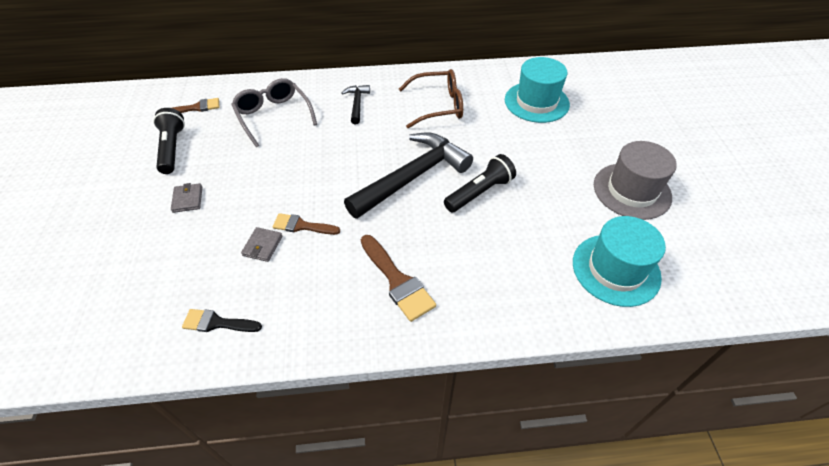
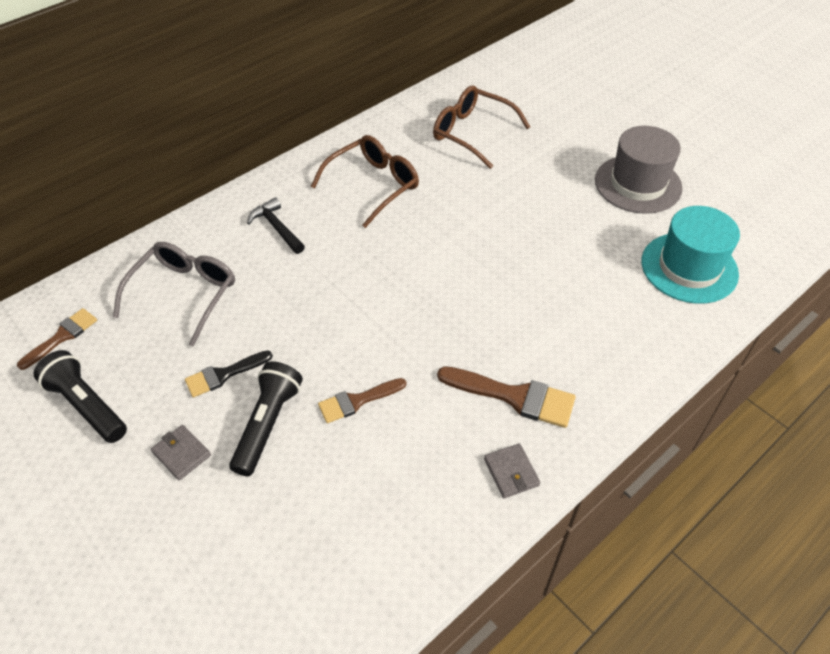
camera: 35 degrees left, 0 degrees up
black brush [182,309,262,332] -> black brush moved to [185,350,273,398]
grey glasses [231,78,317,147] -> grey glasses turned 90 degrees clockwise [113,242,235,347]
grey wallet [241,227,283,262] -> grey wallet moved to [484,443,540,498]
black hammer [344,132,473,219] -> none
black flashlight [444,154,516,212] -> black flashlight moved to [229,361,303,476]
turquoise hat [505,57,570,123] -> brown glasses [433,85,530,169]

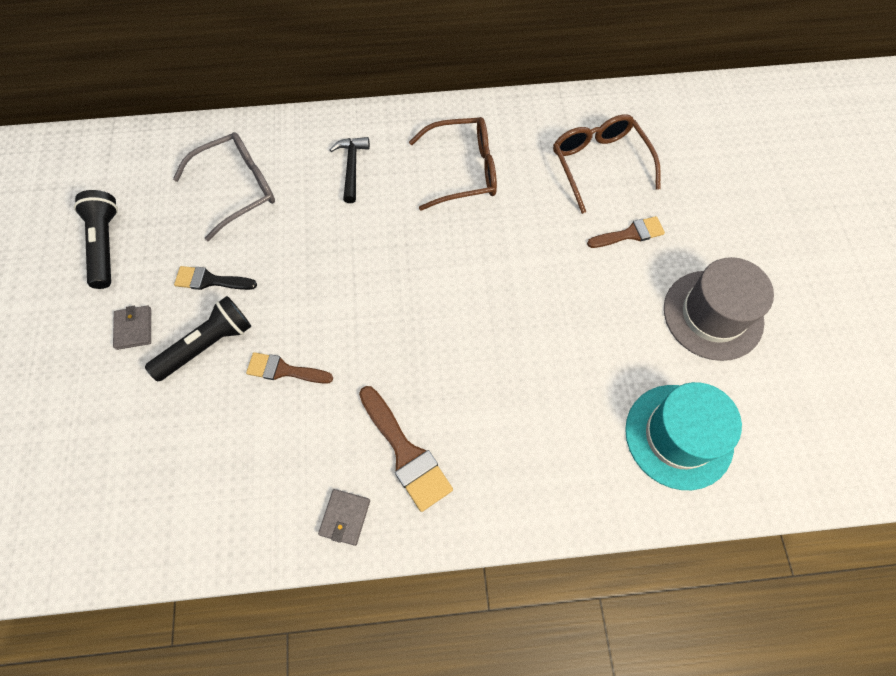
camera: 35 degrees right, 15 degrees up
brown brush [17,308,97,370] -> brown brush moved to [587,216,665,248]

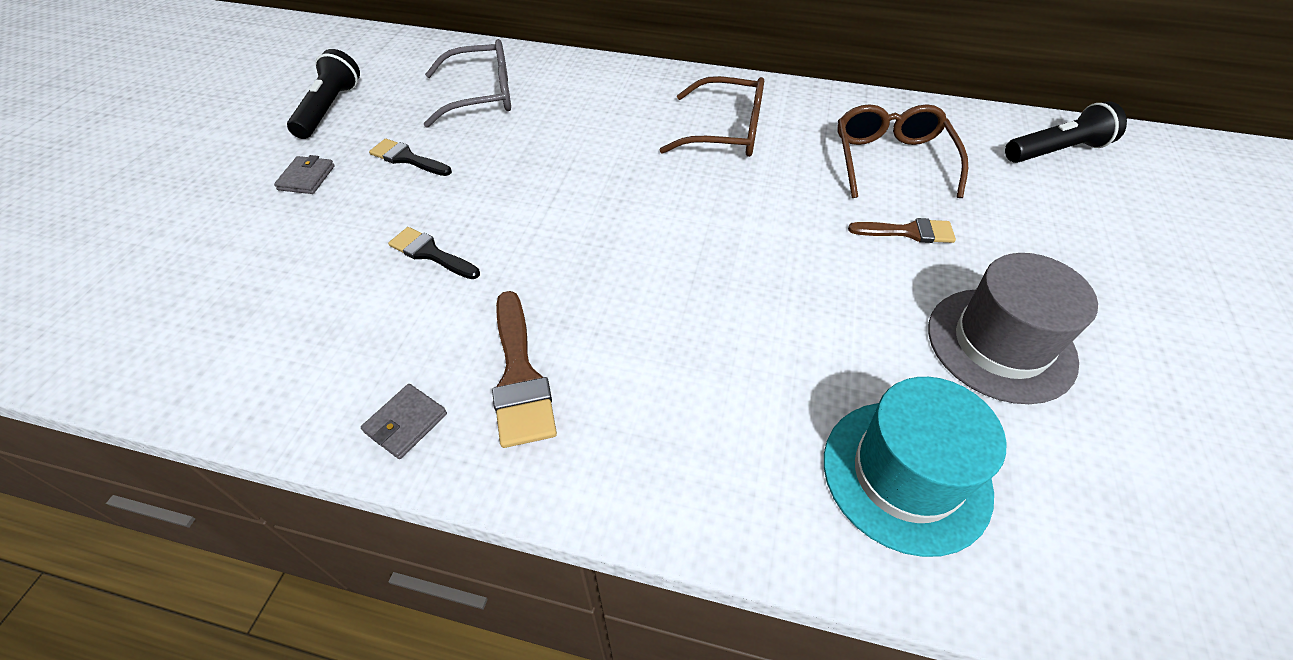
camera: 20 degrees right, 15 degrees down
black flashlight [145,296,251,381] -> black flashlight moved to [1005,102,1127,163]
brown brush [246,352,333,384] -> black brush [388,227,480,279]
black hammer [330,137,370,203] -> none

